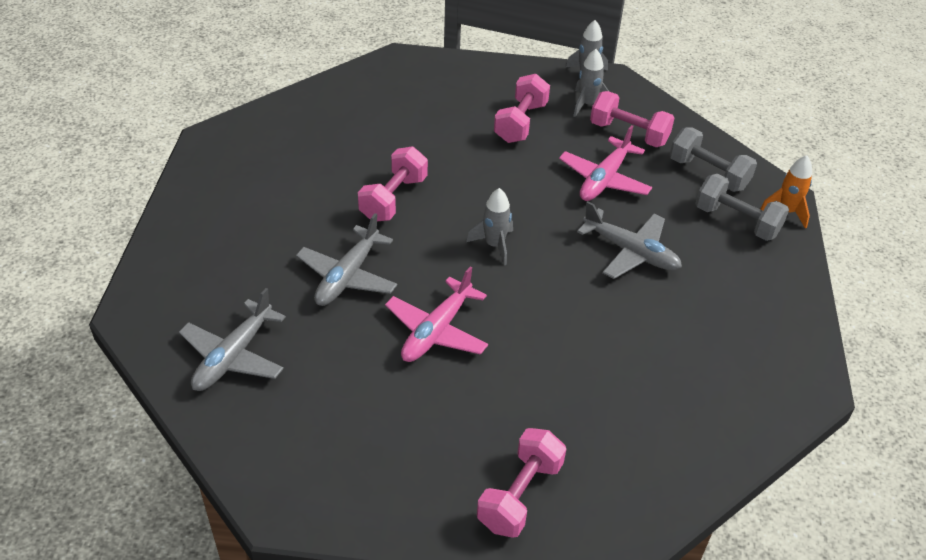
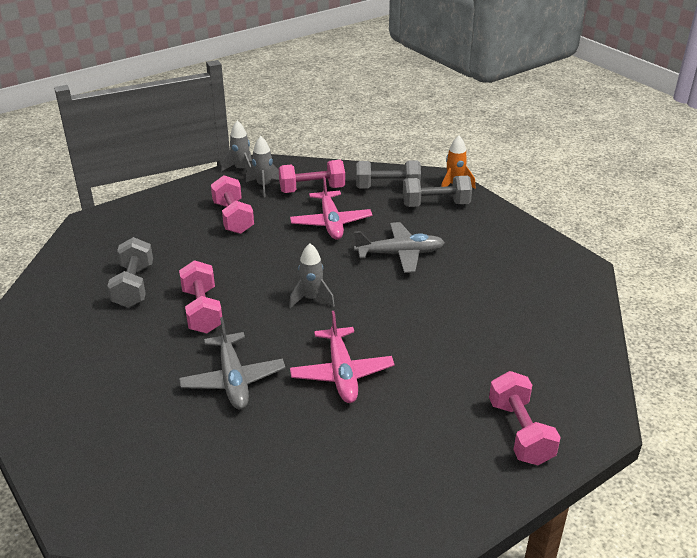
camera: 40 degrees left, 10 degrees down
grey plane [179,288,286,391] -> none
none -> grey dumbbell [108,237,153,308]

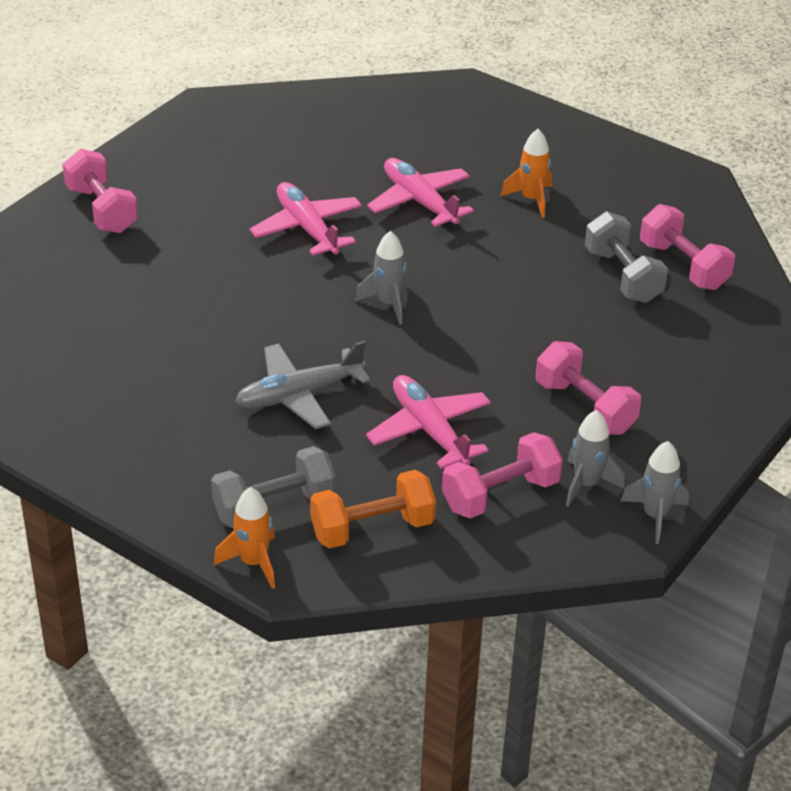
camera: 160 degrees right, 5 degrees up
pink dumbbell [179,260,222,333] -> pink dumbbell moved to [640,204,735,290]
grey plane [179,317,285,409] -> pink plane [367,158,474,227]
grey dumbbell [356,161,421,189] -> orange dumbbell [310,470,436,549]
none -> orange rocket [500,129,552,218]

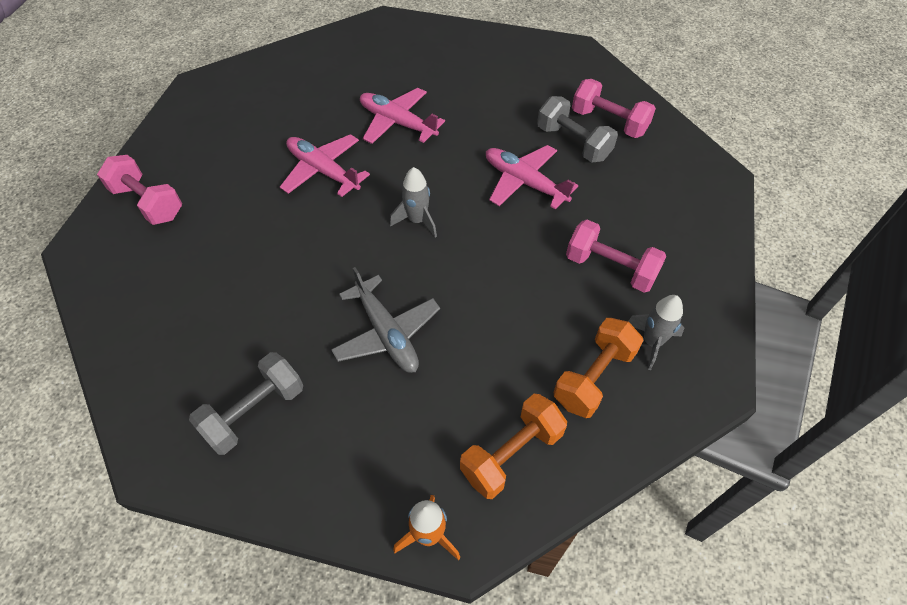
camera: 20 degrees left, 15 degrees up
grey dumbbell [211,446,336,528] -> grey dumbbell moved to [189,352,303,455]
grey plane [235,341,371,429] -> grey plane turned 75 degrees counterclockwise [331,267,440,373]
pink plane [366,375,491,469] -> pink plane moved to [486,145,579,210]
pink dumbbell [442,432,563,519] -> orange dumbbell [553,318,644,418]
orange rocket [500,129,552,218] -> none
grey rocket [621,441,689,544] -> none

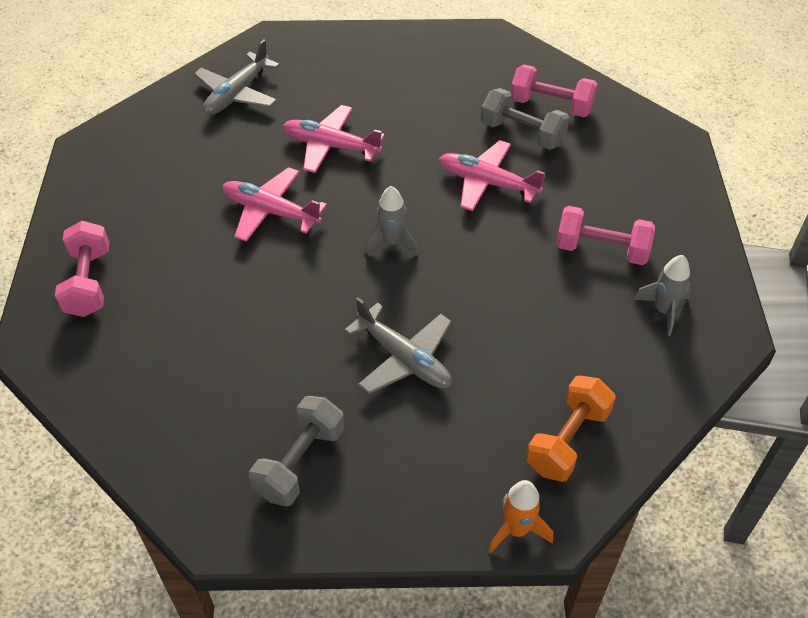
camera: 15 degrees left, 5 degrees down
pink dumbbell [97,155,182,225] -> pink dumbbell turned 60 degrees clockwise [55,221,110,317]
orange dumbbell [553,318,644,418] -> none
none -> grey plane [194,39,280,115]

